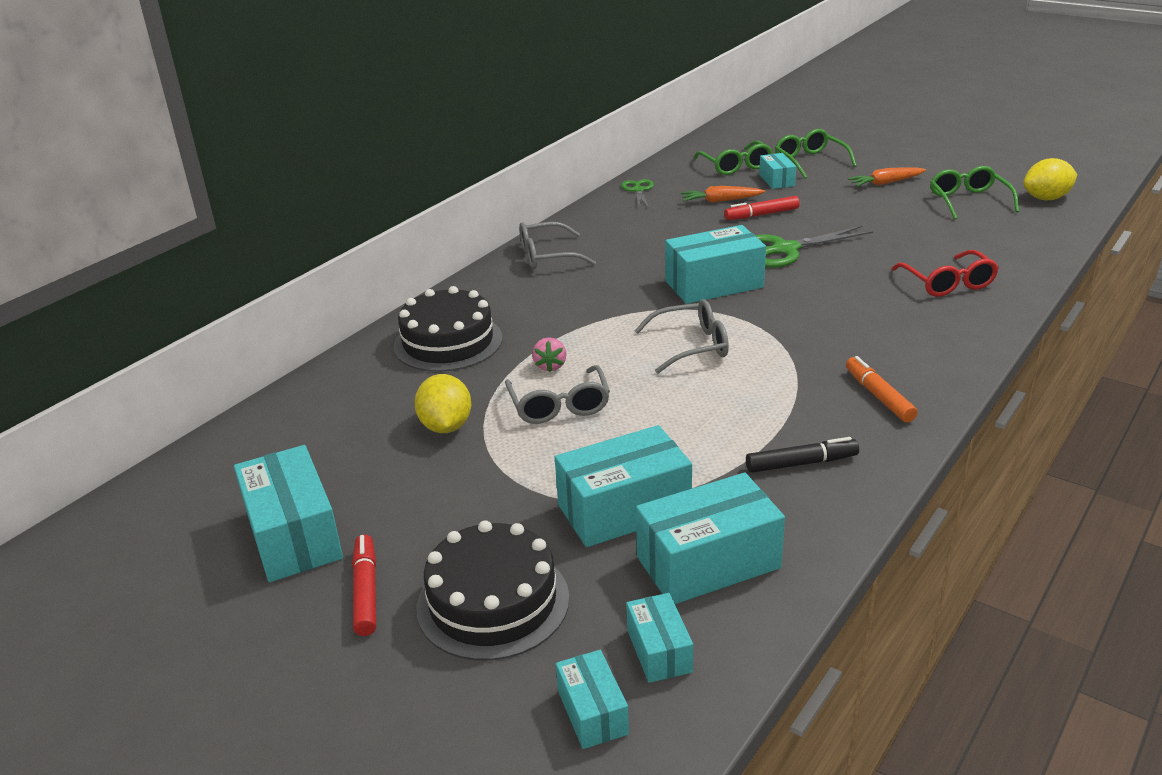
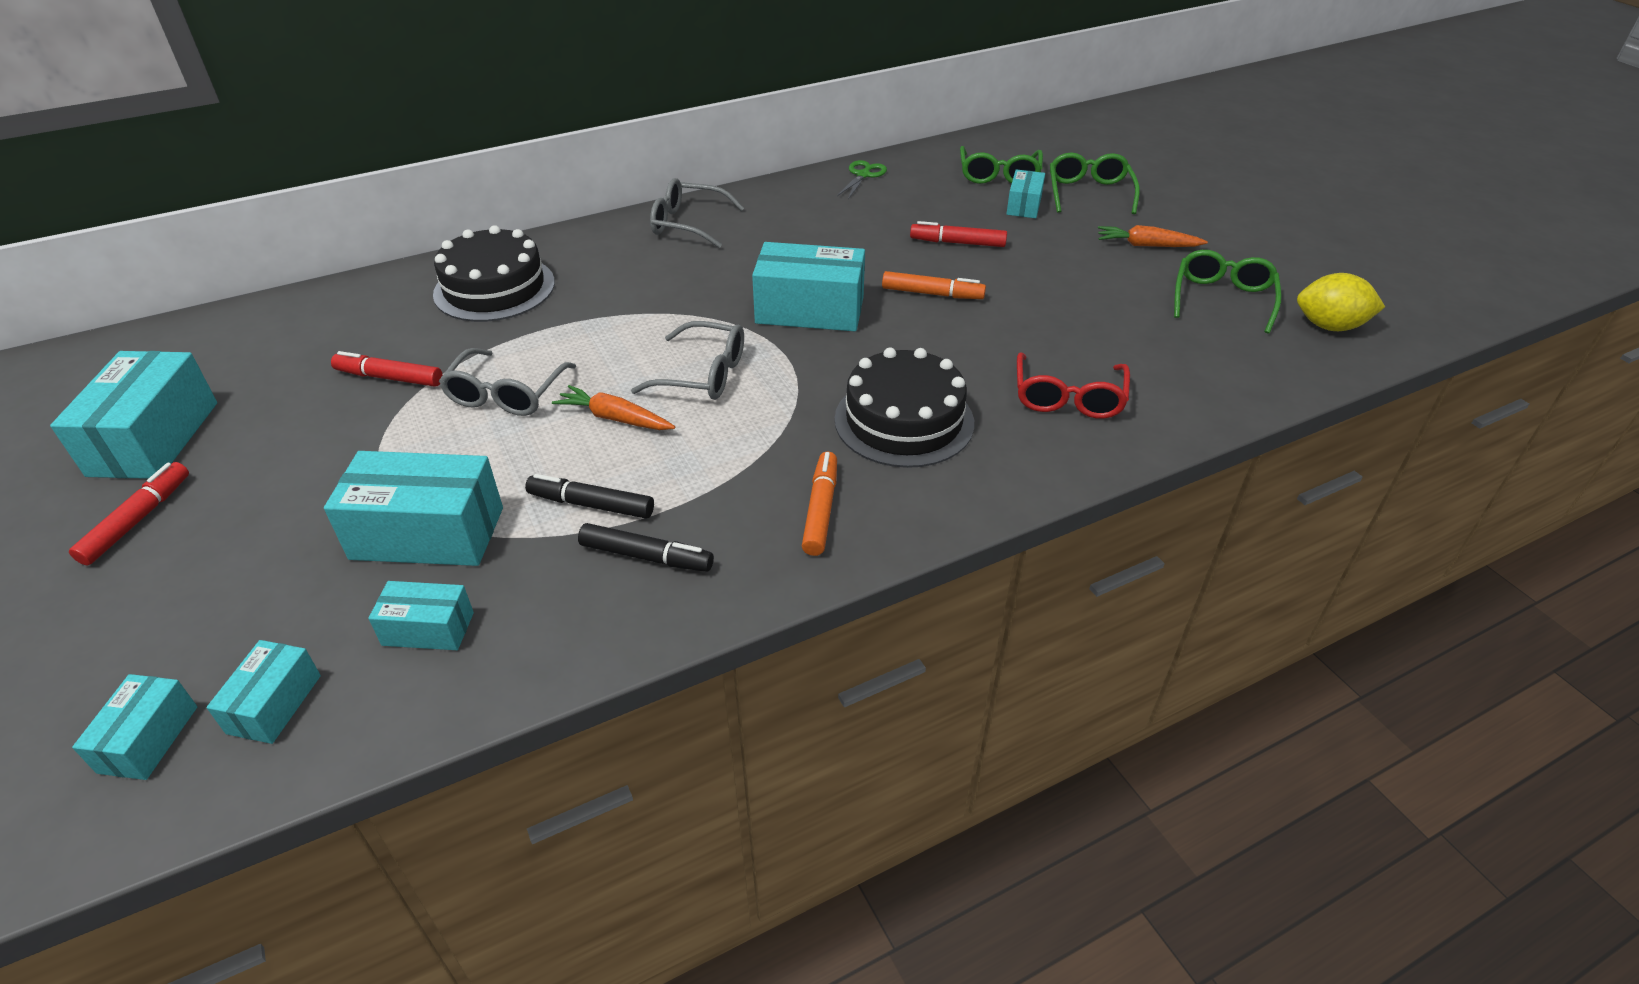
camera: 25 degrees right, 10 degrees up
yellow lemon [414,374,471,433] -> red marker [331,351,443,387]
black cake [416,520,569,661] -> black cake moved to [835,348,974,468]
pink strawberry [532,337,567,372] -> none
turquoise box [636,473,785,604] -> turquoise box [368,581,474,650], size x0.54
orange carrot [681,186,765,203] -> orange carrot moved to [552,385,675,430]
green scissors [755,226,873,268] -> orange marker [882,271,986,299]
none -> black marker [525,474,654,519]

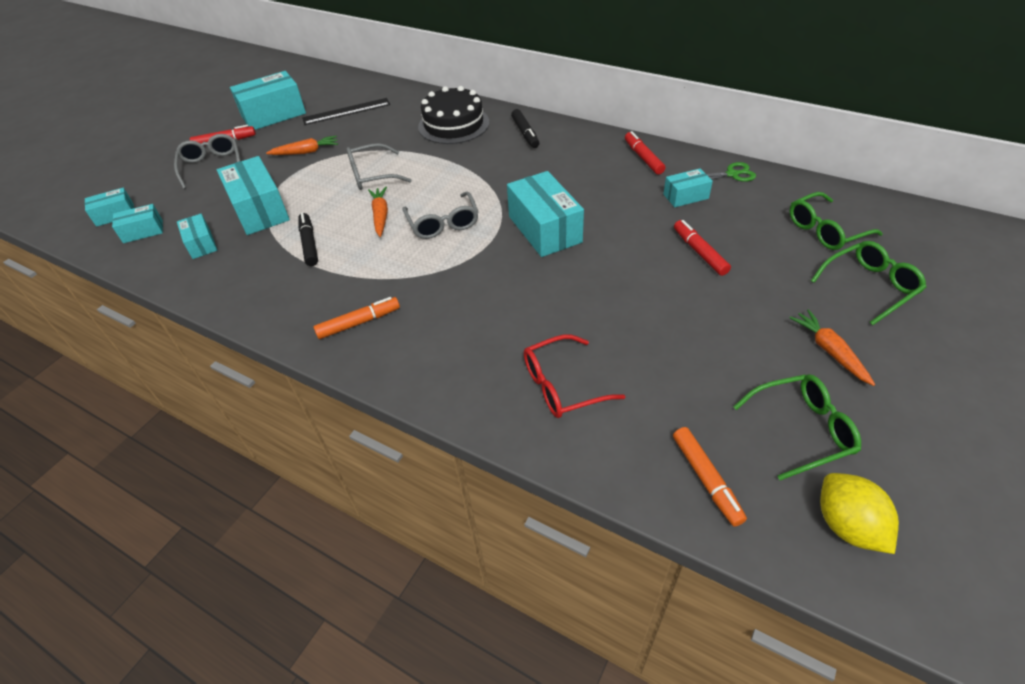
camera: 60 degrees right, 5 degrees up
red marker [331,351,443,387] -> red marker moved to [625,131,665,174]
black marker [578,523,714,572] -> black marker moved to [511,109,539,148]
grey glasses [650,178,744,248] -> grey glasses moved to [174,134,240,189]
black cake [835,348,974,468] -> none
orange marker [882,271,986,299] -> orange marker moved to [673,427,747,527]
turquoise box [1006,169,1045,218] -> turquoise box moved to [663,168,713,207]
none -> orange carrot [266,136,338,155]
none -> black ruler [302,98,390,125]

